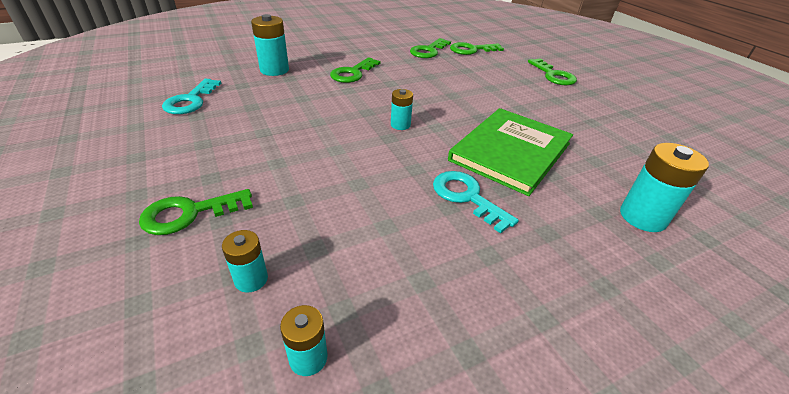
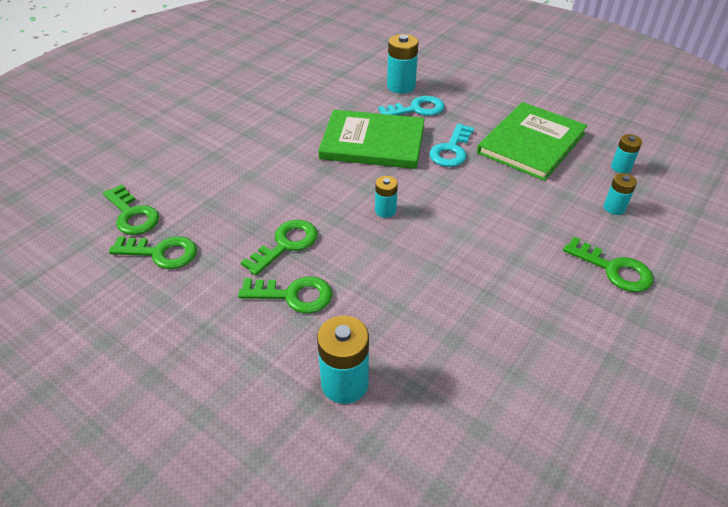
camera: 115 degrees left, 5 degrees up
turquoise key [162,79,222,114] -> turquoise key moved to [378,96,445,116]
green key [528,58,577,85] -> green key moved to [241,220,318,276]
none -> green book [477,102,588,181]

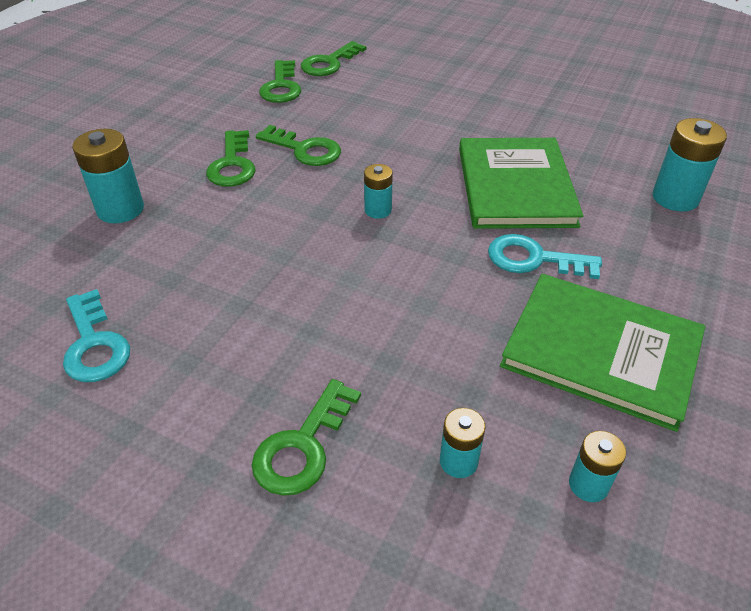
camera: 80 degrees right, 0 degrees up
turquoise key [378,96,445,116] -> turquoise key moved to [63,289,130,382]

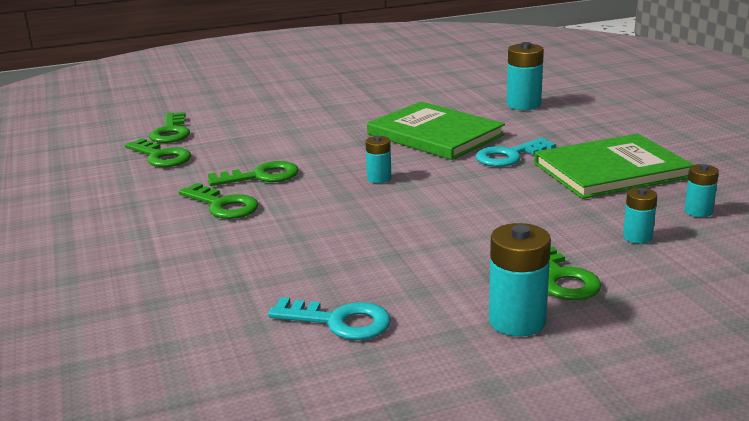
camera: 45 degrees left, 20 degrees down
turquoise battery [72,129,144,223] -> turquoise battery moved to [489,223,551,336]

